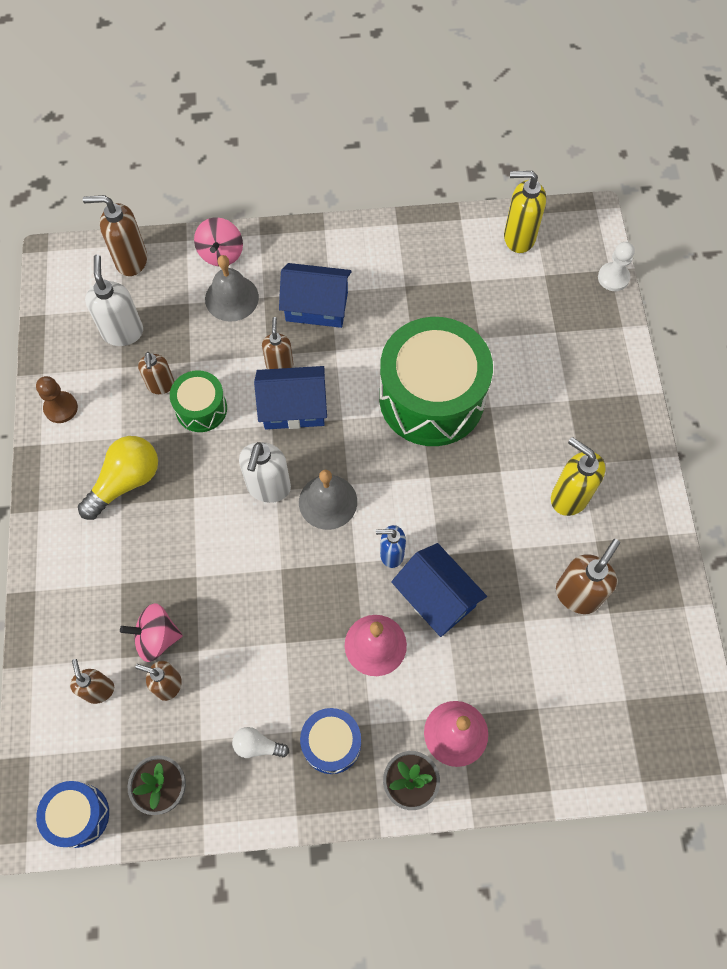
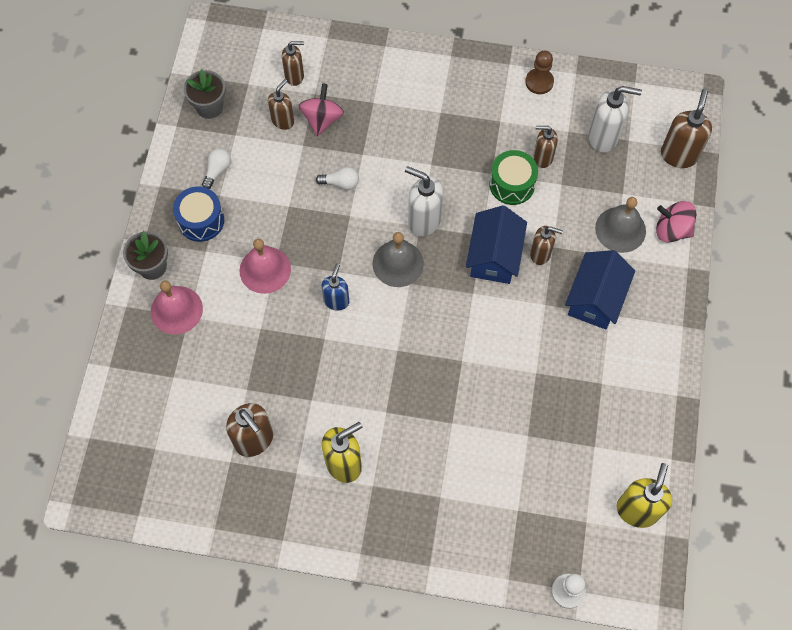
camera: 105 degrees right, 0 degrees up
blue drum [36,781,109,848] -> none
yellow light bulb [78,436,158,520] -> none
green drum [379,317,493,446] -> none
blue house [391,543,487,637] -> none
none -> white light bulb [316,167,359,190]

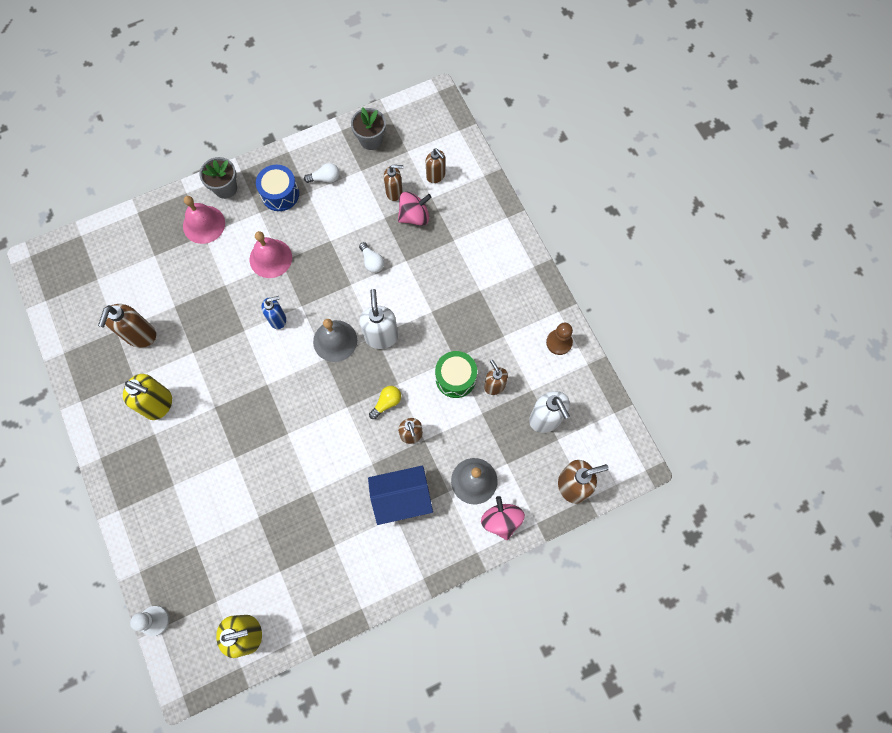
camera: 55 degrees right, 5 degrees up
blue house [466,205,527,284] -> yellow light bulb [369,386,401,419]

